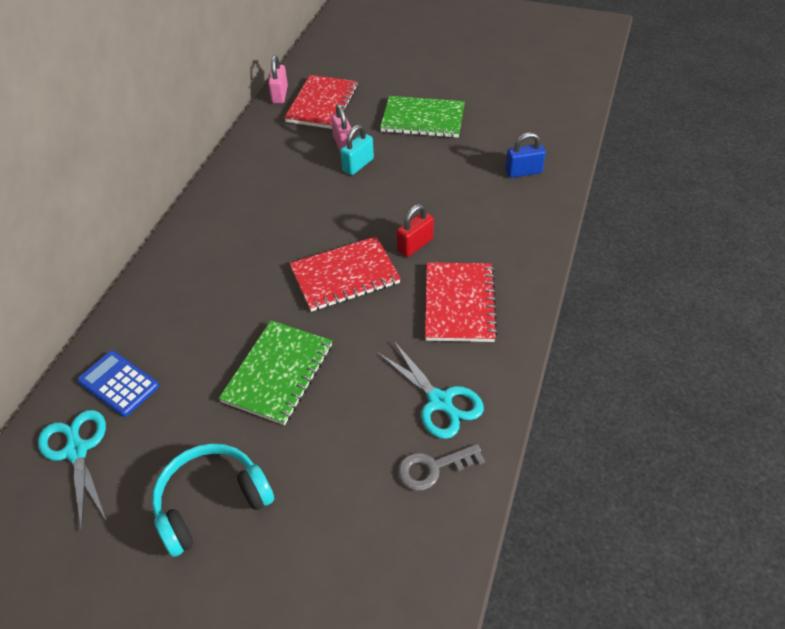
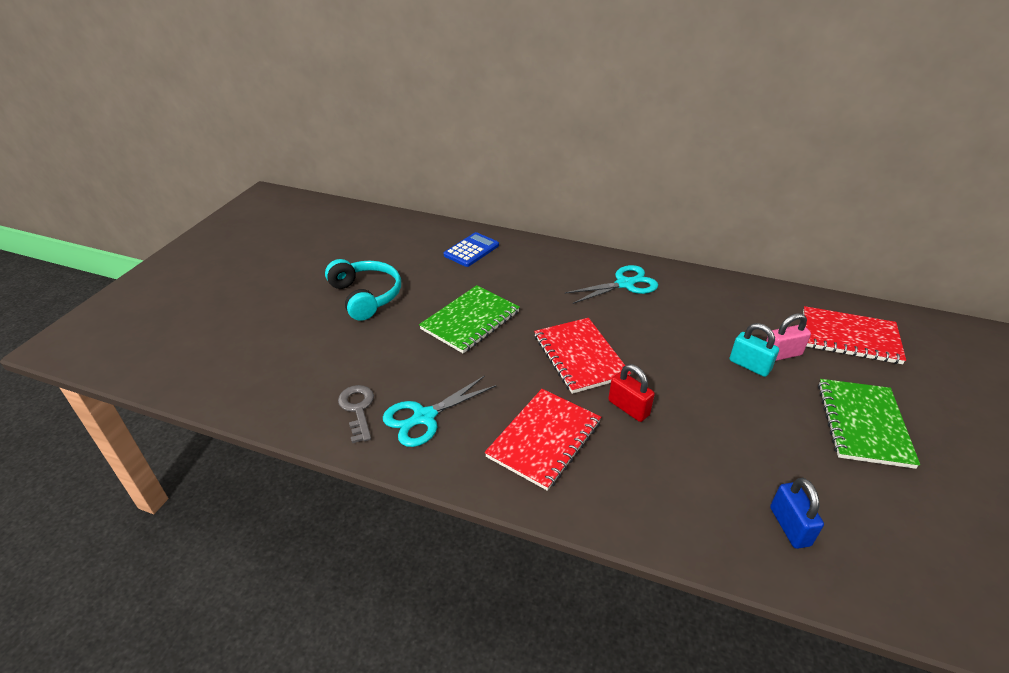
camera: 90 degrees right, 10 degrees down
turquoise scissors [38,410,107,532] -> turquoise scissors moved to [565,265,658,304]
green notebook [219,320,332,425] -> green notebook turned 75 degrees counterclockwise [419,285,520,353]
pink padlock [268,55,288,103] -> none
red notebook [425,262,498,342] -> red notebook turned 60 degrees counterclockwise [485,389,601,491]

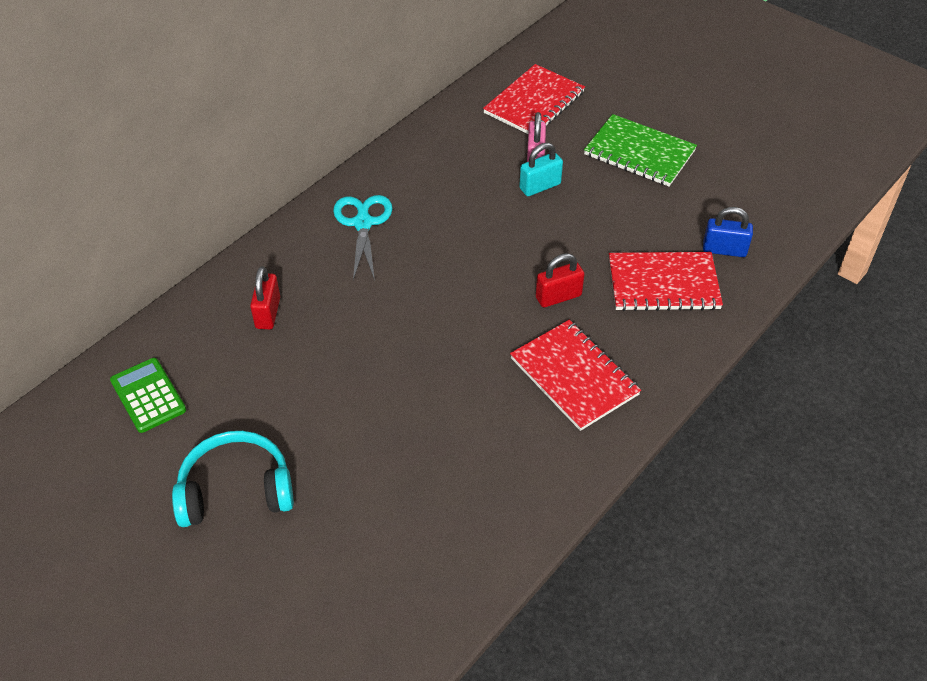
camera: 70 degrees left, 10 degrees up
grey key [338,385,374,443] -> none
turquoise scissors [383,375,496,447] -> none
green notebook [419,285,520,353] -> none
blue calculator [444,232,499,267] -> none
red notebook [534,318,631,394] -> red notebook moved to [609,252,723,311]
none -> green calculator [110,358,186,433]
none -> red padlock [250,266,280,329]

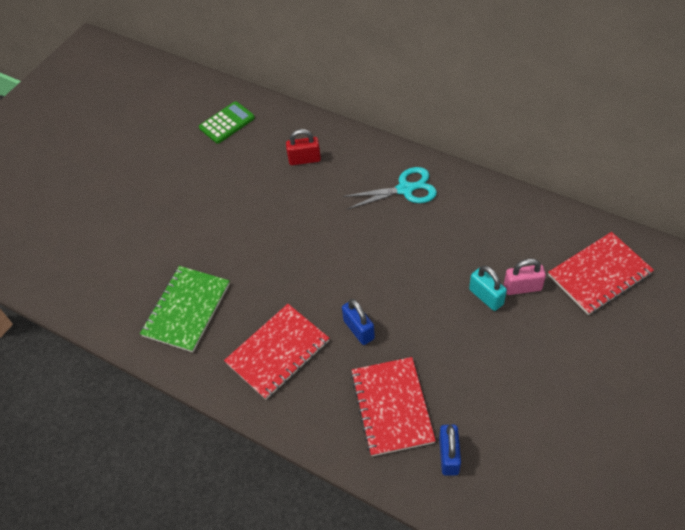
camera: 85 degrees right, 5 degrees up
turquoise headphones [172,431,294,527] -> none
red notebook [483,64,585,134] -> red notebook turned 60 degrees counterclockwise [548,232,654,315]
red padlock [536,253,584,308] -> blue padlock [342,299,375,345]
green notebook [584,114,697,187] -> green notebook moved to [140,266,230,352]

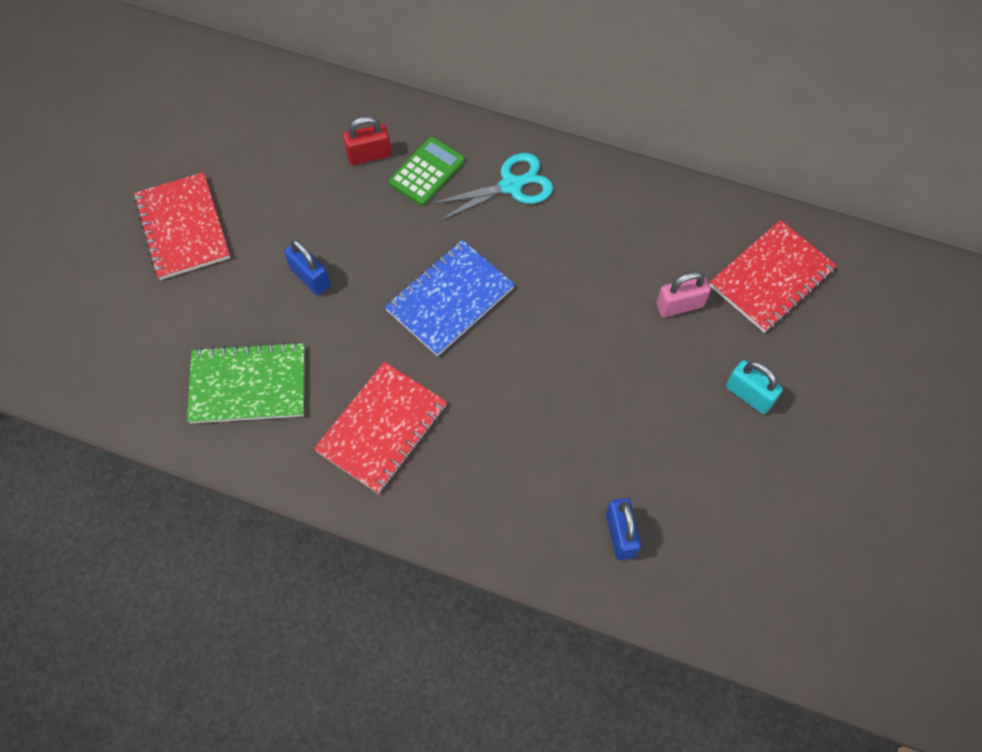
camera: 15 degrees left, 10 degrees up
green notebook [140,266,230,352] -> green notebook turned 75 degrees clockwise [187,342,305,423]
green calculator [199,101,255,144] -> green calculator moved to [389,137,465,206]
blue padlock [342,299,375,345] -> blue padlock moved to [284,239,331,295]
red notebook [351,357,436,456] -> red notebook moved to [134,172,230,280]
turquoise padlock [469,266,507,311] -> turquoise padlock moved to [726,360,783,414]
none -> blue notebook [385,240,515,356]

